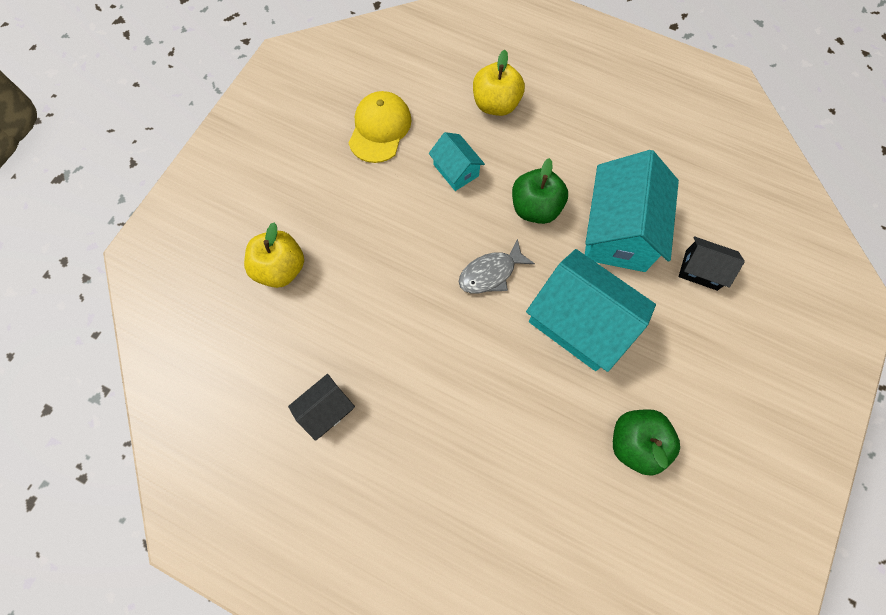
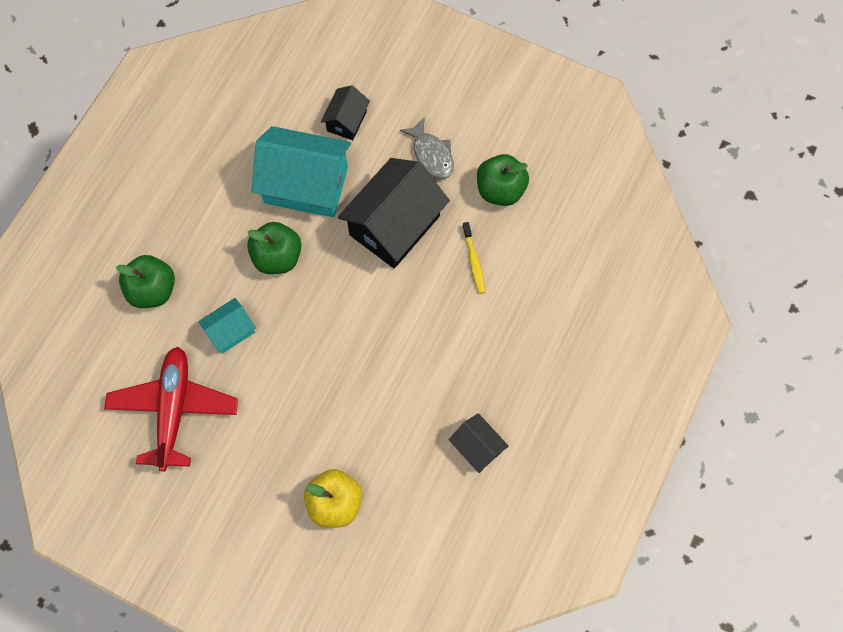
camera: 90 degrees left, 0 degrees up
yellow cap [349,91,411,163] -> red plane [104,347,238,471]
grey fish [459,238,535,293] -> grey fish moved to [400,117,454,179]
yellow apple [473,50,525,116] -> green apple [116,255,175,308]
turquoise house [526,249,656,372] -> black house [338,158,450,269]
none -> yellow toothbrush [462,222,485,294]

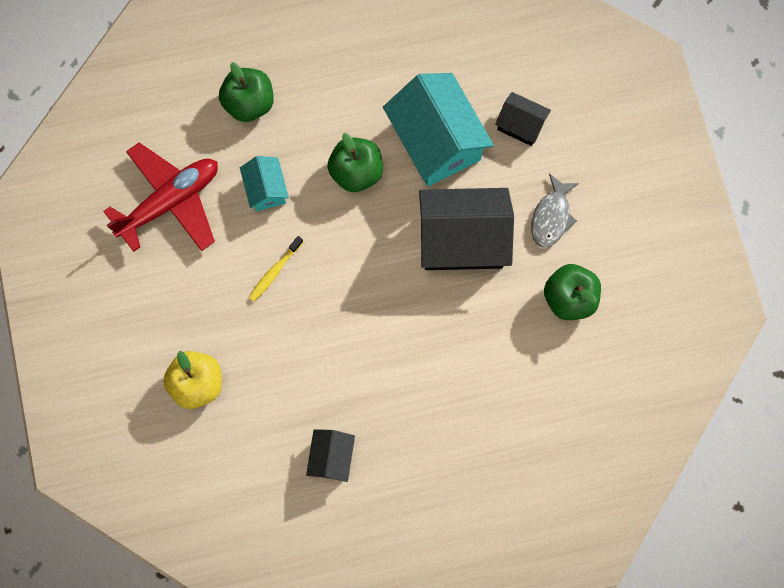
camera: 50 degrees right, 5 degrees up
turquoise house [198,298,256,353] -> turquoise house turned 60 degrees clockwise [240,156,289,211]
black house [321,85,370,140] -> black house turned 45 degrees clockwise [495,92,551,146]
yellow toothbrush [462,222,485,294] -> yellow toothbrush moved to [248,236,303,302]

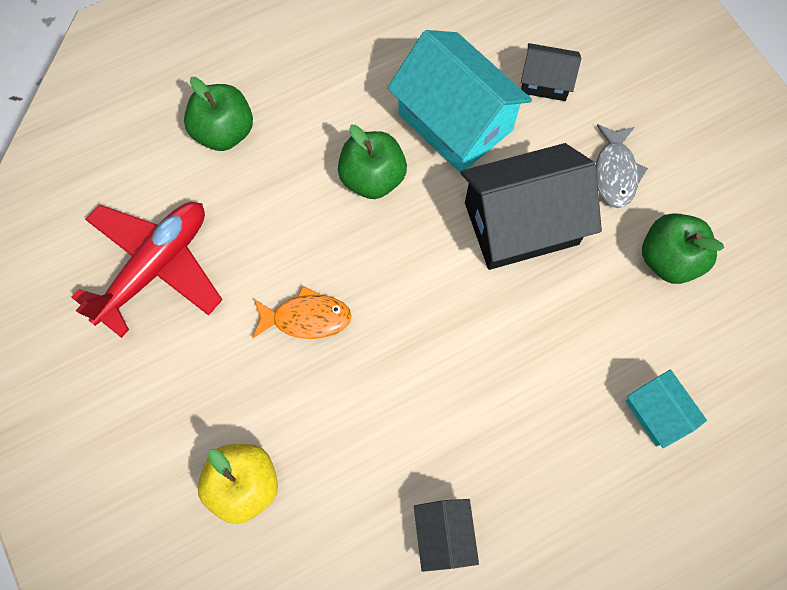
camera: 15 degrees left, 5 degrees down
turquoise house [240,156,289,211] -> turquoise house moved to [626,370,707,448]
yellow toothbrush [248,236,303,302] -> orange fish [252,286,352,339]

